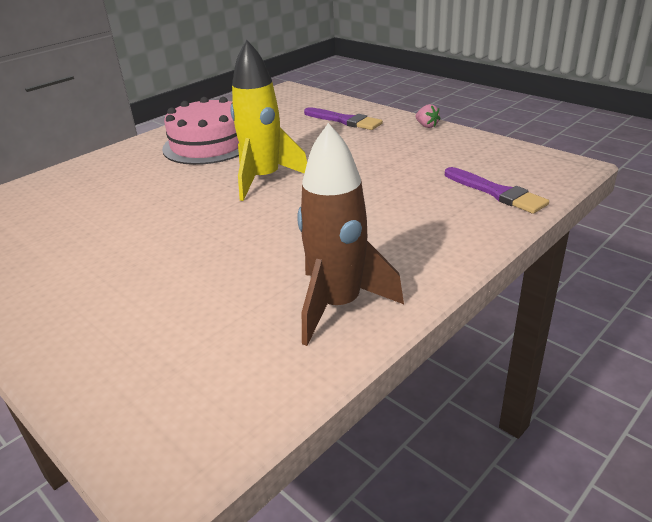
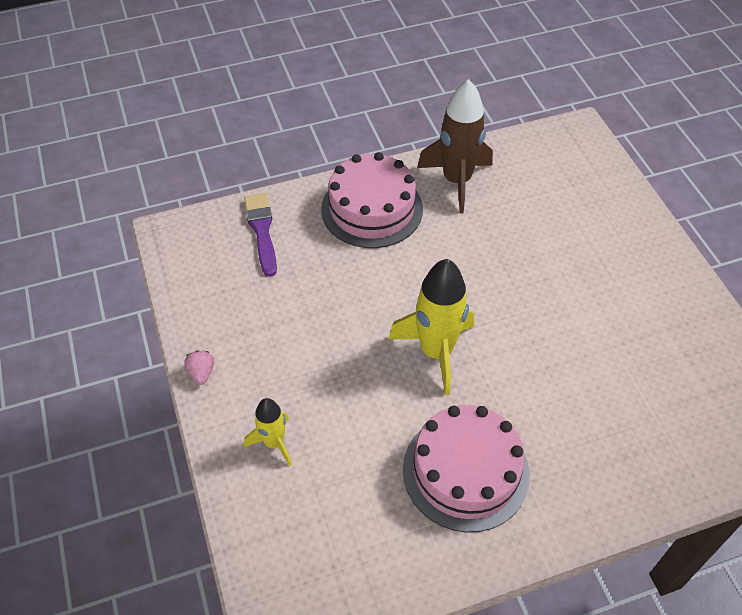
camera: 155 degrees left, 20 degrees up
purple brush [304,107,383,130] -> yellow rocket [244,398,292,466]
none -> pink cake [321,152,423,248]

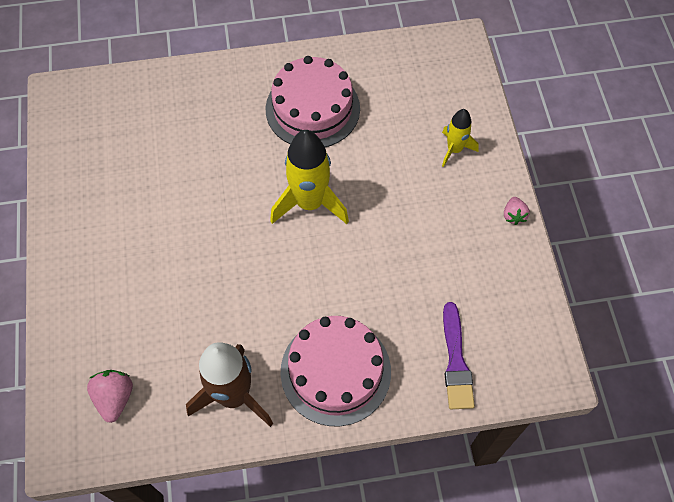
camera: 170 degrees left, 10 degrees up
none -> pink strawberry [87,370,133,423]

